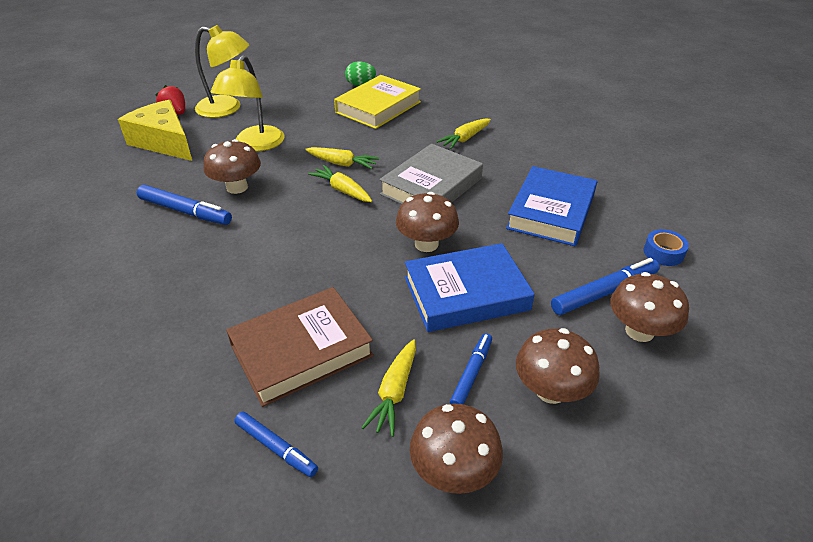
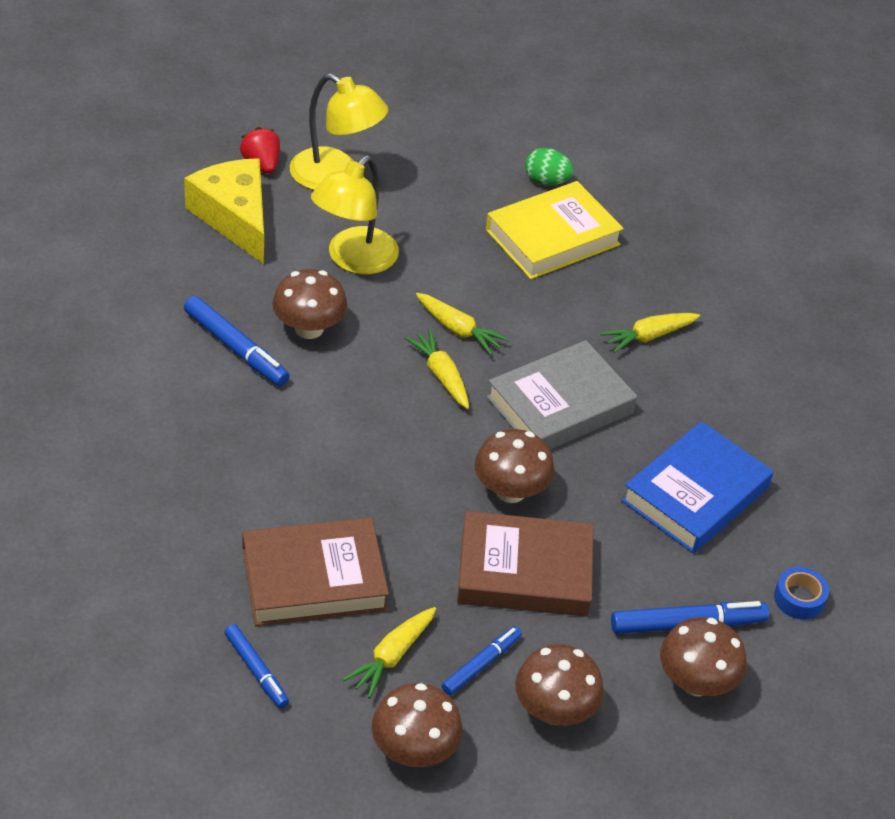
camera: 15 degrees right, 5 degrees up
blue book [405,243,535,332] -> brown book [457,511,593,617]

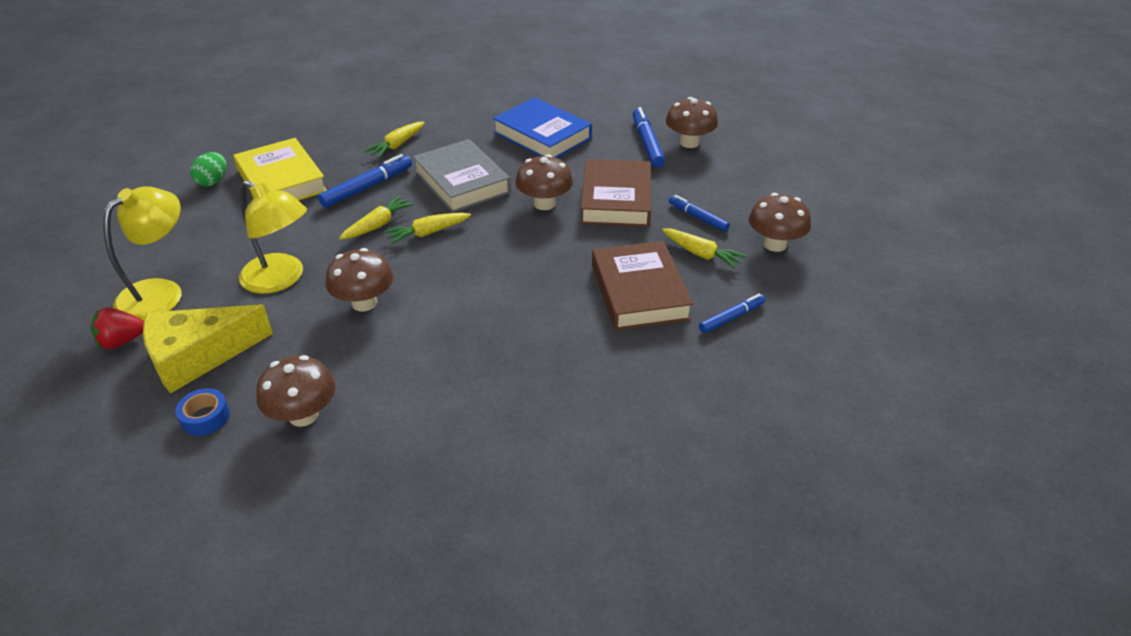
camera: 85 degrees left, 5 degrees down
blue marker [184,296,290,386] -> blue marker moved to [318,154,412,208]
brown mushroom [515,644,604,725] -> brown mushroom moved to [256,355,336,427]
yellow carrot [600,313,700,353] -> yellow carrot turned 60 degrees clockwise [364,122,425,158]
blue tape [774,567,829,620] -> blue tape moved to [176,388,230,436]

